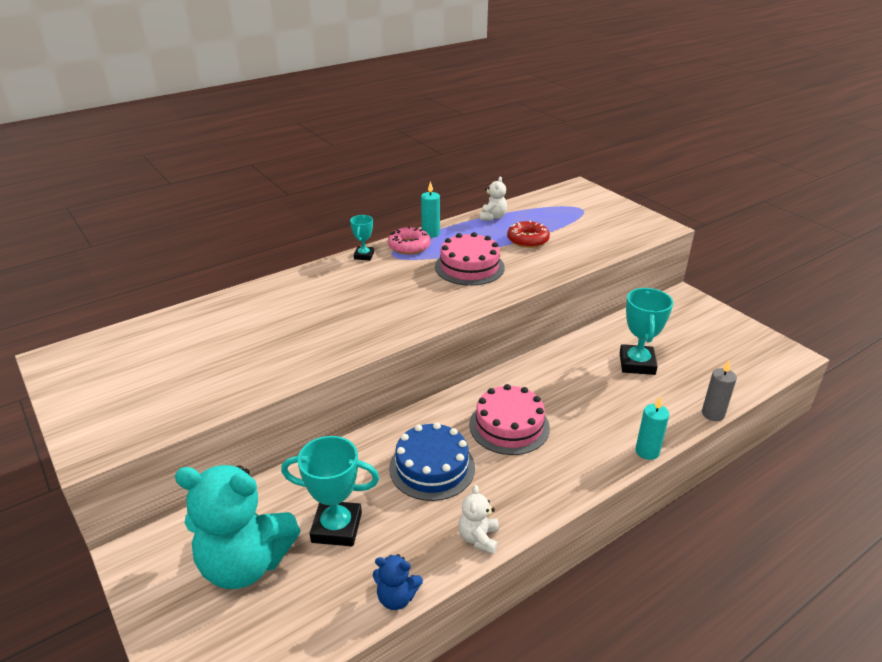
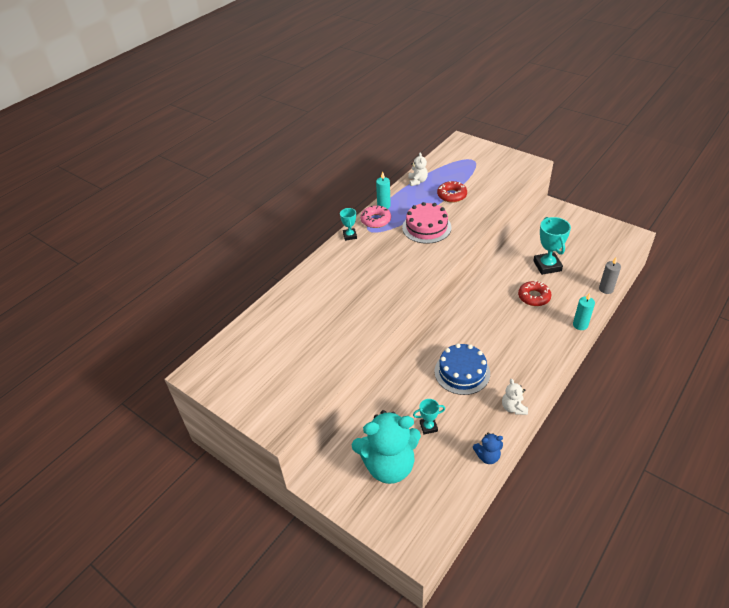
camera: 15 degrees left, 10 degrees up
turquoise trophy [281,436,379,546] -> turquoise trophy [413,399,445,435], size x0.55
pink cake [469,384,550,455] -> none
none -> red donut [518,281,551,306]

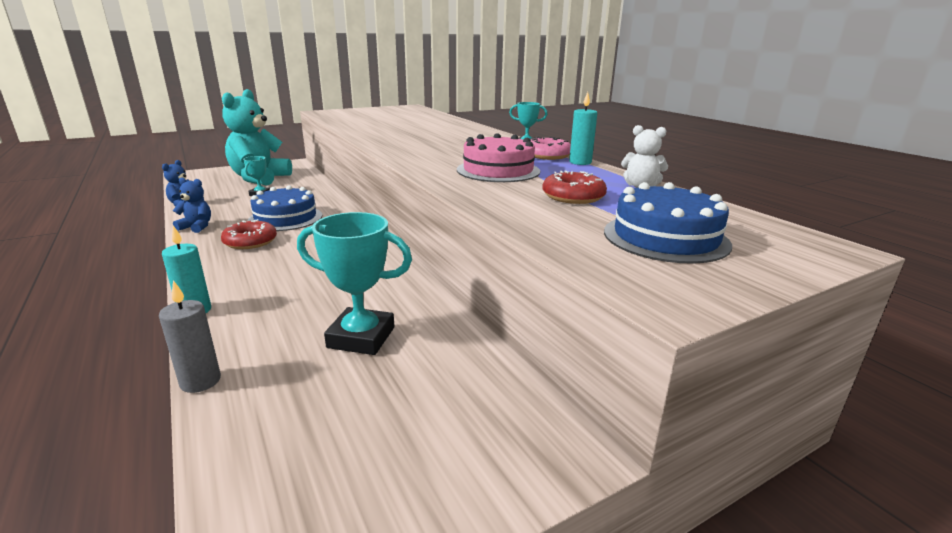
camera: 110 degrees right, 20 degrees down
white teddy bear [502,379,528,415] -> blue teddy bear [173,178,211,233]
red donut [518,281,551,306] -> red donut moved to [221,219,277,249]
none -> blue cake [604,182,732,264]

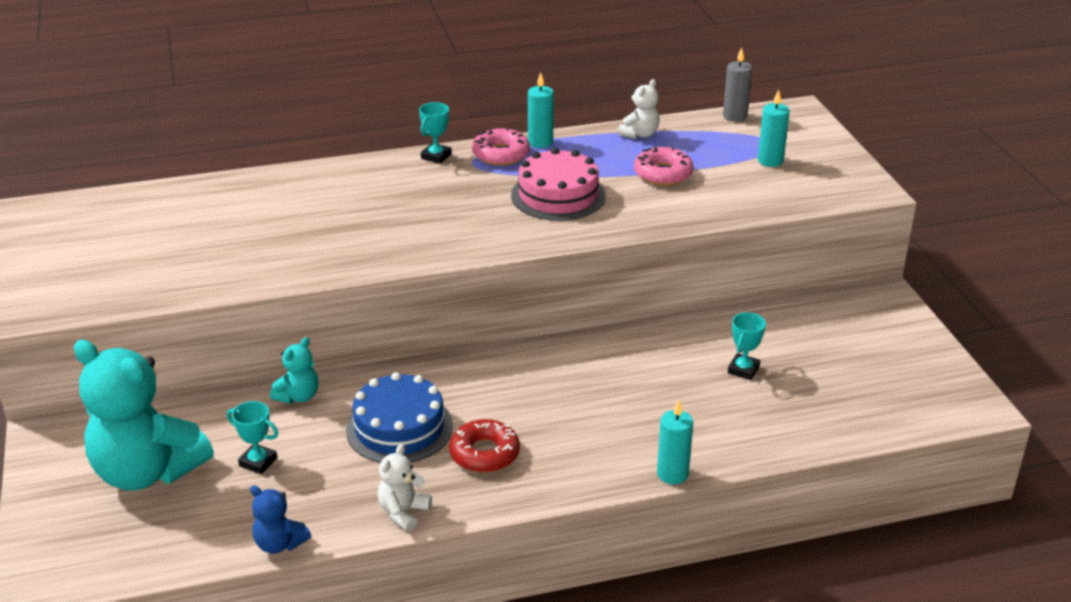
camera: 75 degrees left, 10 degrees up
grey candle [159,280,221,393] -> grey candle moved to [723,48,752,122]
blue teddy bear [173,178,211,233] -> white teddy bear [377,444,432,531]
turquoise trophy [297,212,412,355] -> turquoise trophy [728,312,766,380], size x0.55
red donut [542,170,607,204] -> pink donut [634,147,693,186]
blue cake [604,182,732,264] -> turquoise candle [758,89,790,167]
none -> turquoise teddy bear [270,337,318,404]

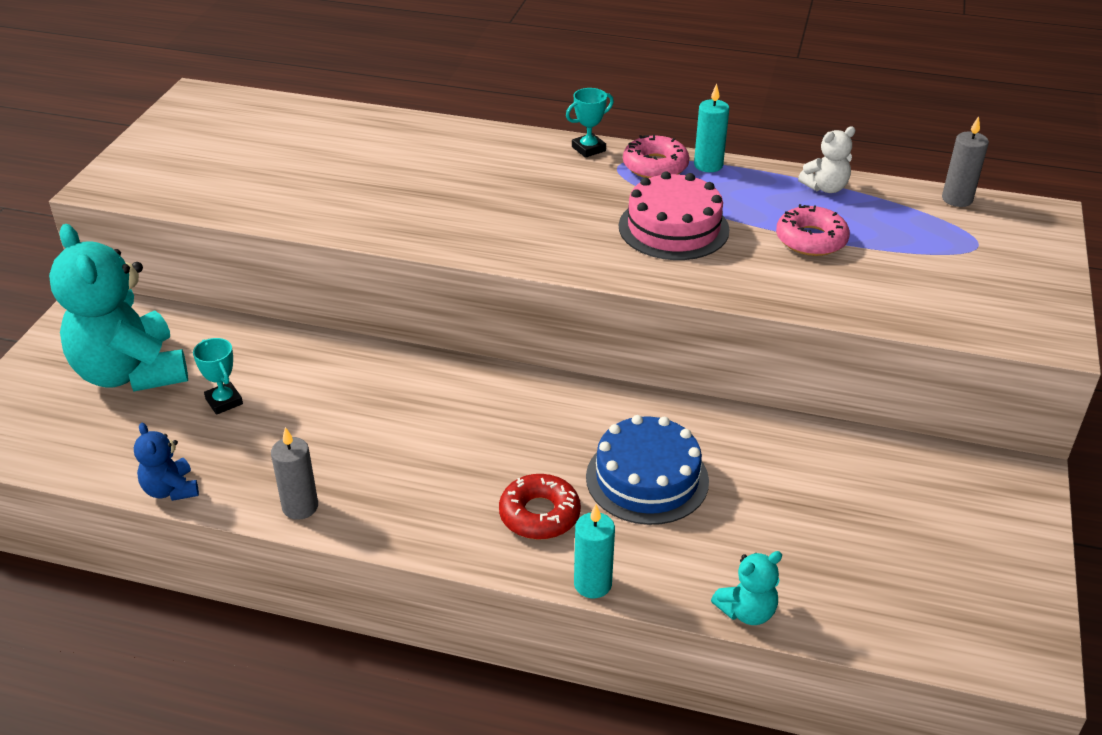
camera: 30 degrees right, 5 degrees up
turquoise teddy bear [270,337,318,404] -> turquoise teddy bear moved to [711,551,782,625]
blue cake [346,372,453,463] -> blue cake moved to [586,415,709,525]
white teddy bear [377,444,432,531] -> grey candle [271,427,318,520]
red donut [449,419,520,473] -> red donut moved to [499,474,581,540]
turquoise trophy [728,312,766,380] -> none
turquoise candle [758,89,790,167] -> none

